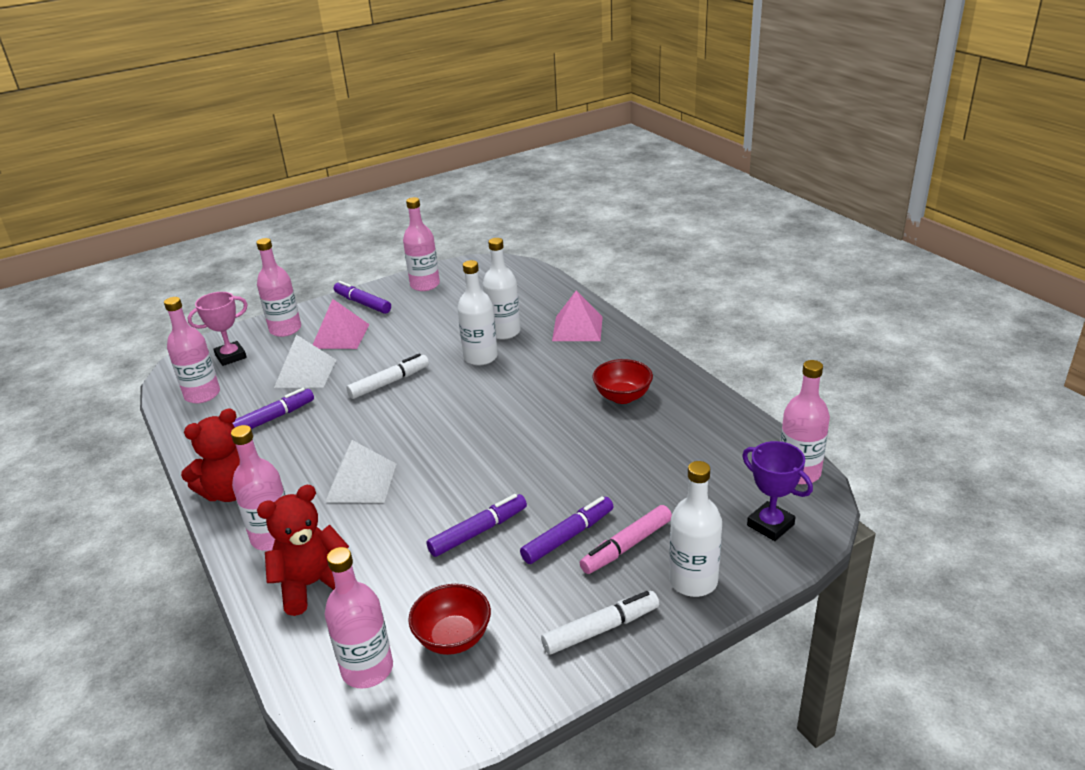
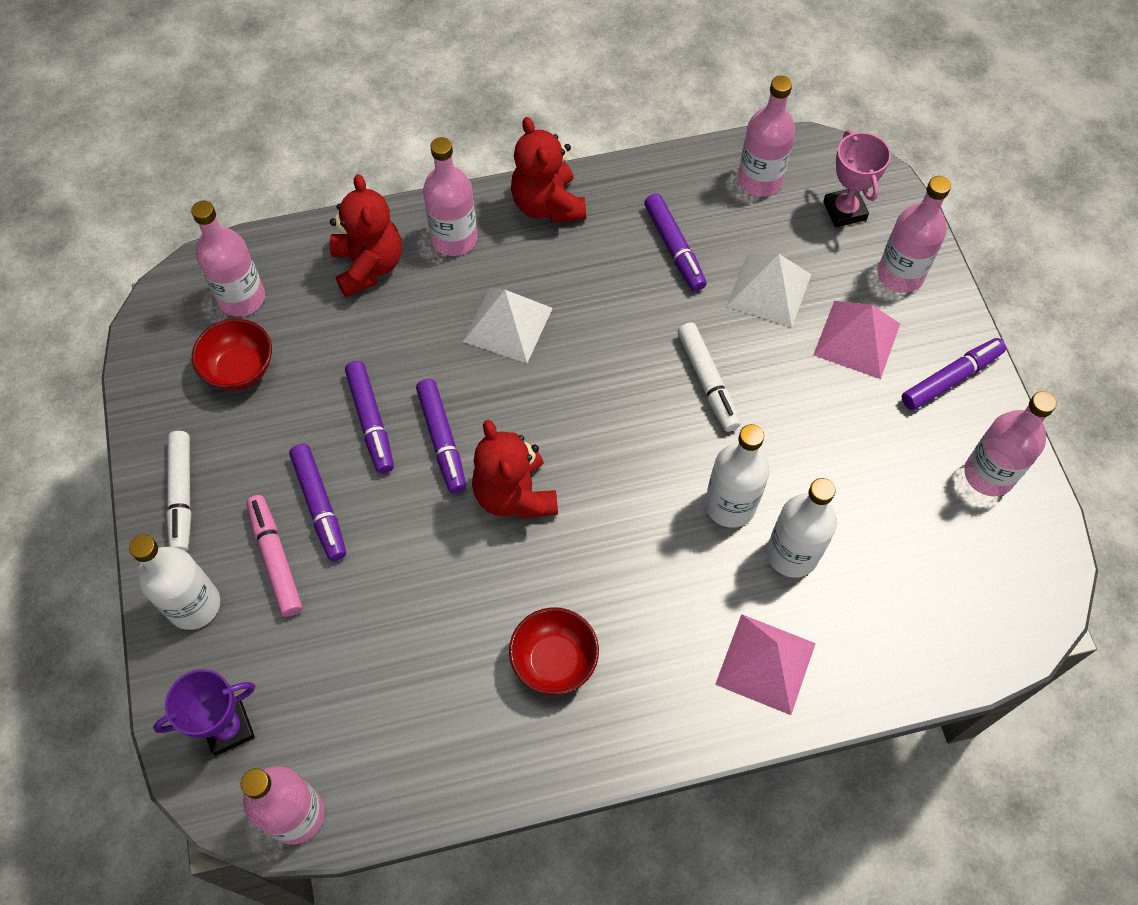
camera: 105 degrees right, 30 degrees up
none -> purple marker [416,379,466,494]
none -> red teddy bear [472,420,558,519]

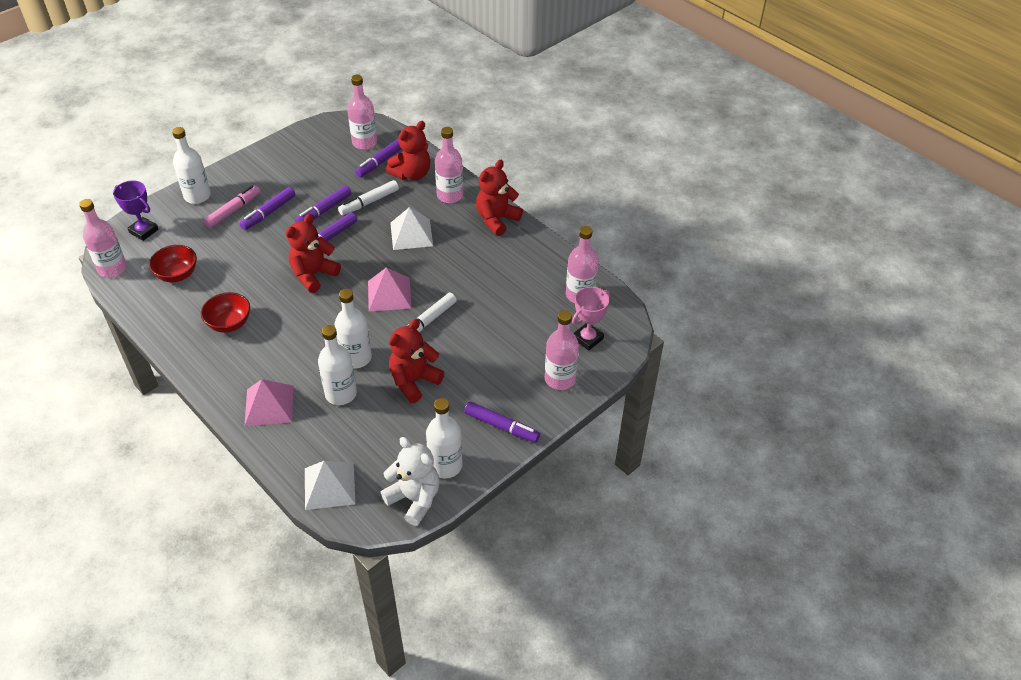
camera: 60 degrees right, 15 degrees down
white marker [166,431,192,551] -> white marker moved to [338,180,399,215]
red bowl [192,319,272,390] -> red bowl moved to [149,245,197,282]
purple marker [644,193,707,291] -> purple marker moved to [355,138,402,177]
white pyramid [726,254,811,328] -> white pyramid moved to [305,461,355,510]
pink pyramid [813,301,900,379] -> pink pyramid moved to [368,267,411,312]
pink bottle [964,391,1057,497] -> white bottle [426,398,463,478]
none -> white teddy bear [380,437,440,526]
none -> red teddy bear [389,319,444,403]

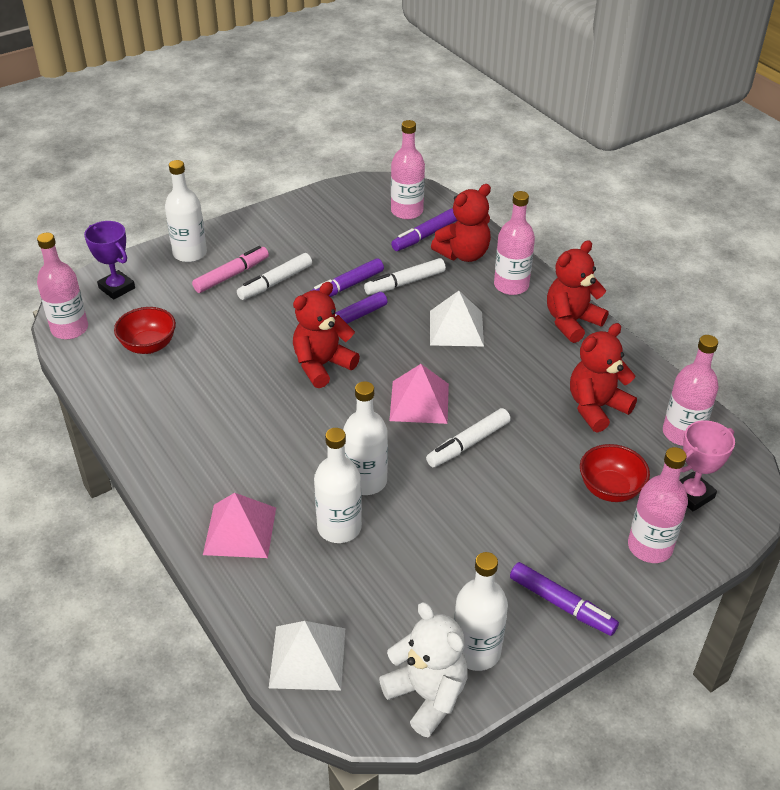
camera: 10 degrees right, 5 degrees down
red bowl [201,292,250,333] -> red bowl moved to [580,444,650,502]
purple marker [240,187,295,230] -> white marker [237,253,312,300]
red teddy bear [389,319,444,403] -> red teddy bear moved to [570,323,637,432]

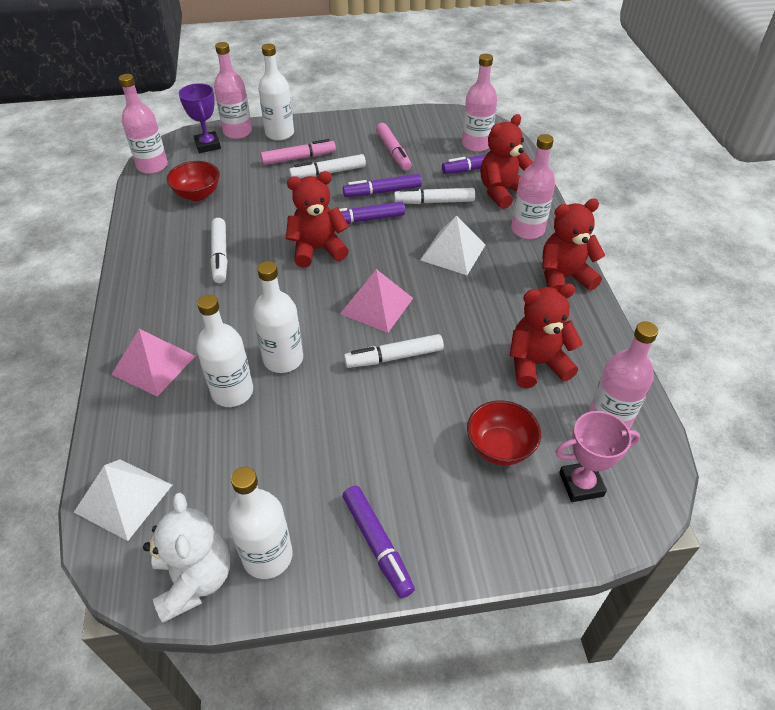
camera: 25 degrees right, 5 degrees up
red teddy bear [431,184,491,262] -> red teddy bear turned 150 degrees clockwise [481,114,533,209]
pink bottle [628,447,688,563] -> pink bottle moved to [214,42,252,139]
none -> white marker [211,218,227,283]
none -> pink marker [376,123,412,171]

